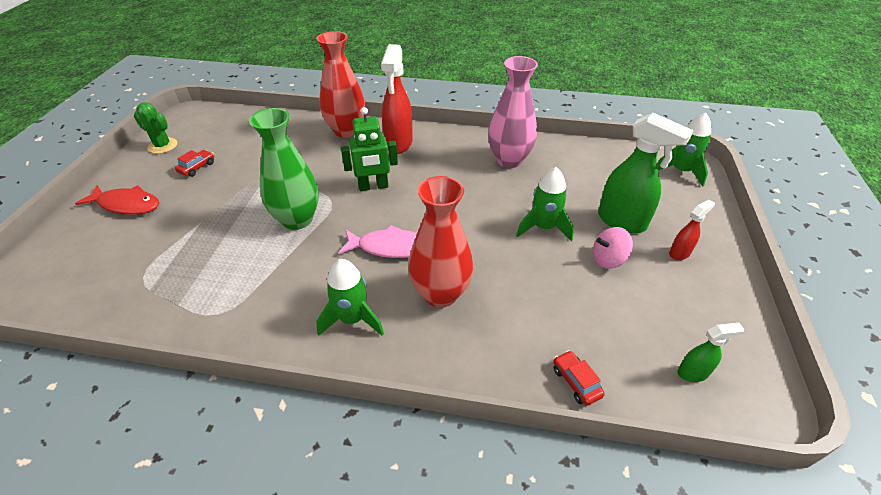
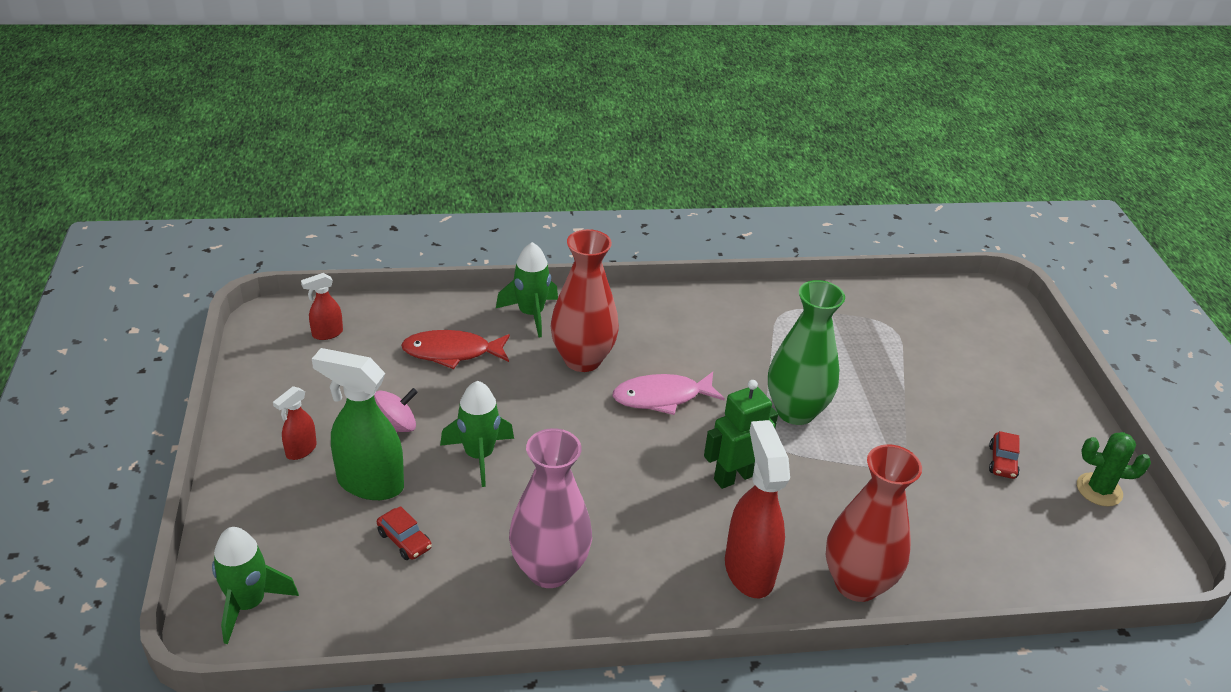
camera: 160 degrees right, 5 degrees down
red fish [75,185,159,215] -> red fish moved to [401,330,510,369]
green rocket [316,259,384,336] -> green rocket moved to [496,242,558,337]
red car [553,350,605,406] -> red car moved to [377,506,432,560]
green spray bottle [677,323,744,382] -> red spray bottle [301,273,343,340]

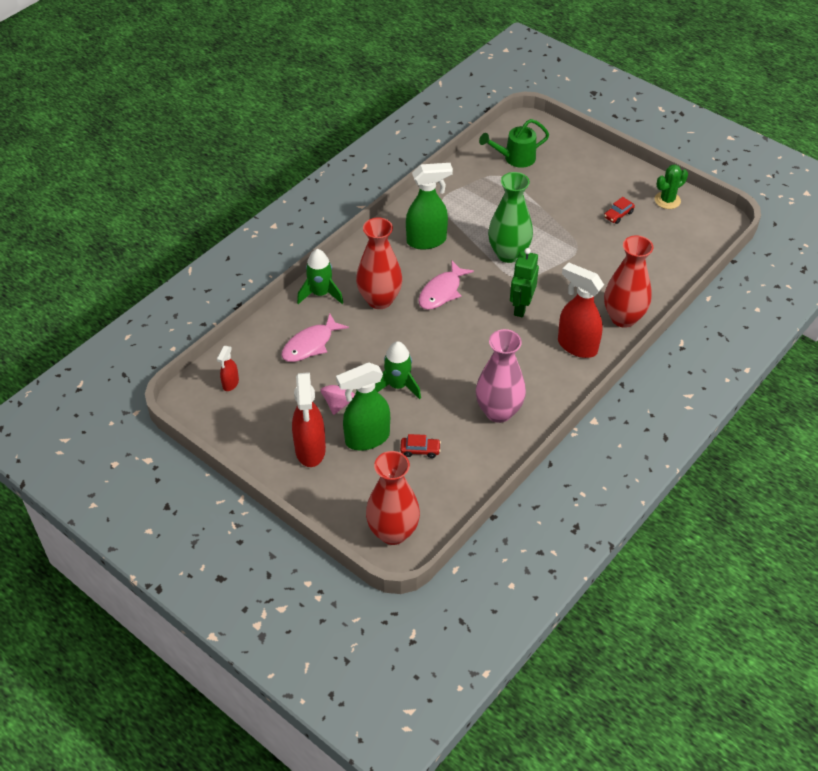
camera: 40 degrees left, 10 degrees up
green rocket [212,527,299,644] -> red vase [366,451,420,545]
red spray bottle [273,386,317,460] -> red spray bottle [292,372,326,467], size x1.98
red fish [401,330,510,369] -> pink fish [281,313,349,362]
red car [989,431,1020,479] -> red car turned 75 degrees clockwise [604,197,635,224]
none -> green spray bottle [406,163,453,249]
none -> green watering can [479,119,549,168]

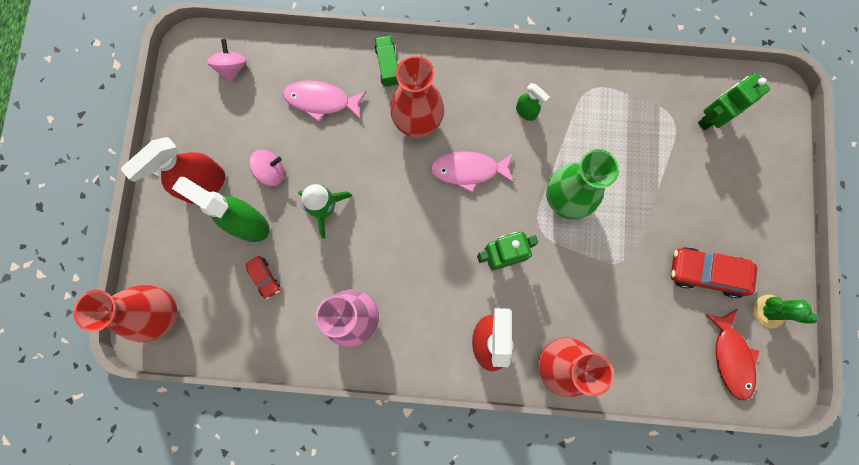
camera: 55 degrees right, 30 degrees up
red spray bottle [217,346,239,391] -> pink spinning top [207,39,247,83]
green rocket [297,249,343,304] -> green truck [375,35,399,87]
green spray bottle [406,163,453,249] -> green spray bottle [516,83,550,121], size x0.50
green watering can [479,119,549,168] -> green robot [698,73,770,131]
red car [604,197,635,224] -> red car [671,247,757,298], size x1.91
none -> red fish [706,309,759,401]

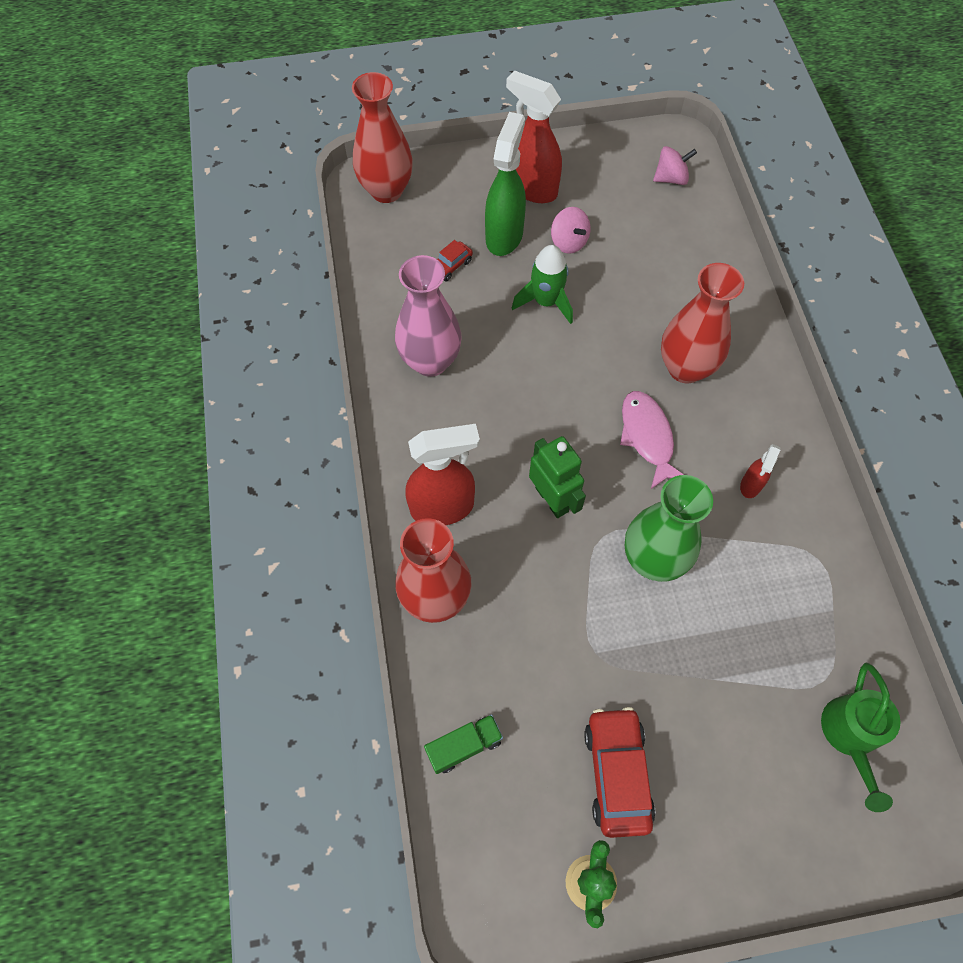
camera: 75 degrees right, 15 degrees down
pink fish [283,80,366,122] -> none
green truck [375,35,399,87] -> green truck moved to [424,714,503,774]
green spray bottle [516,83,550,121] -> red spray bottle [740,444,781,498]
green robot [698,73,770,131] -> green watering can [821,663,900,812]
red fish [706,309,759,401] -> none

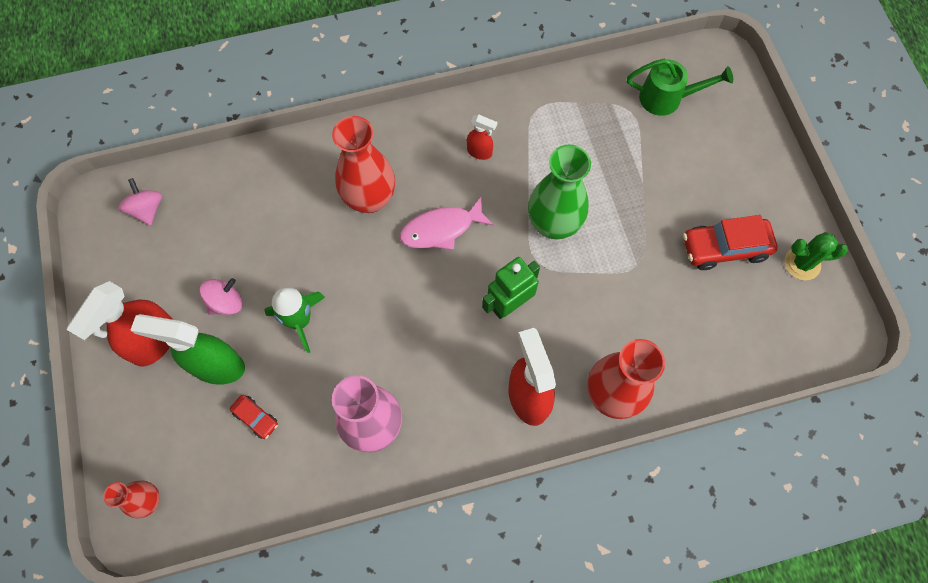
camera: 95 degrees left, 5 degrees up
red vase [352,72,413,203] -> red vase [104,480,160,518], size x0.55
green truck [424,714,503,774] -> none

